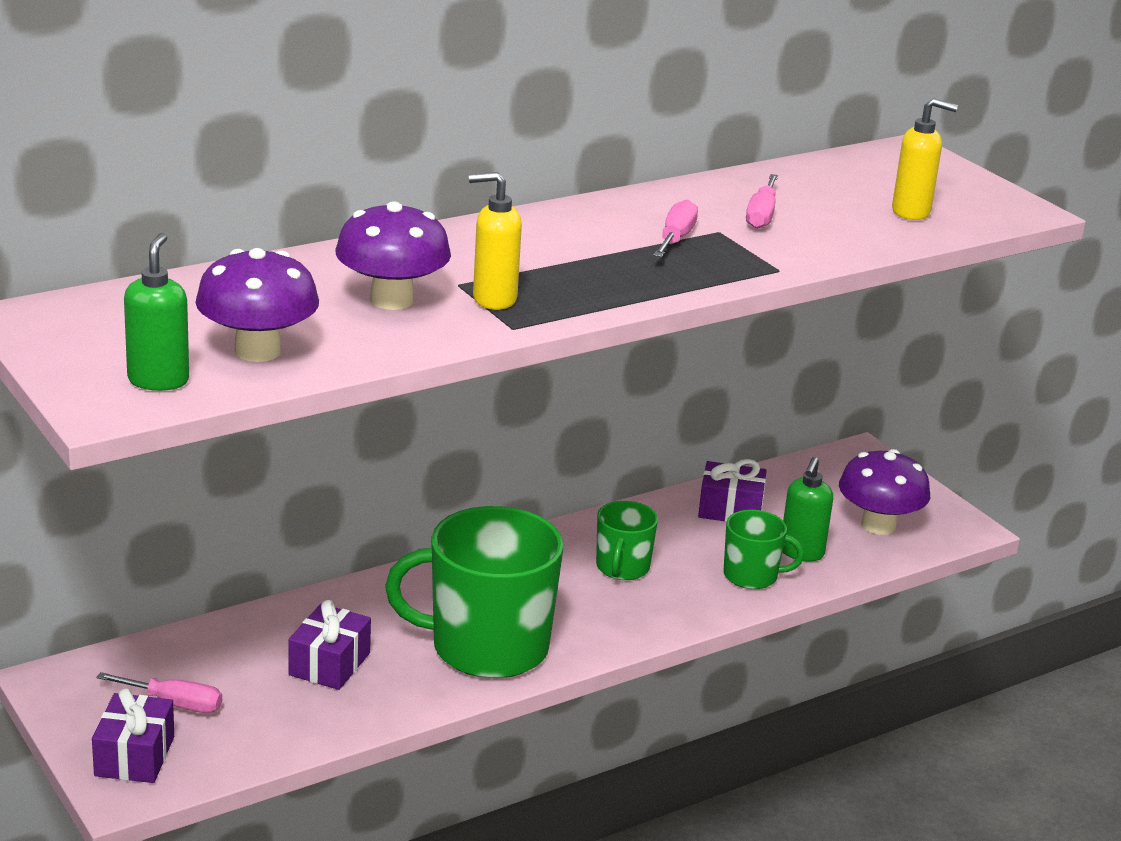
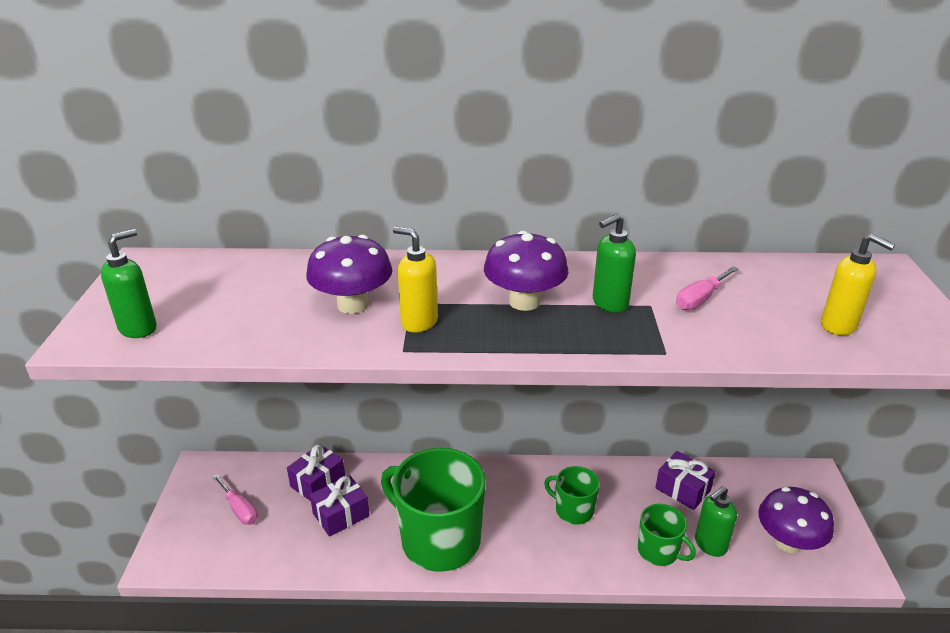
camera: 35 degrees right, 5 degrees up
purple gift [92,689,174,783] -> purple gift moved to [287,444,345,501]
purple mushroom [195,248,319,362] -> purple mushroom moved to [484,231,568,311]
green mug [596,501,658,580] -> green mug turned 75 degrees clockwise [544,466,600,524]
pink screwdriver [653,199,698,257] -> green soap dispenser [593,214,636,313]

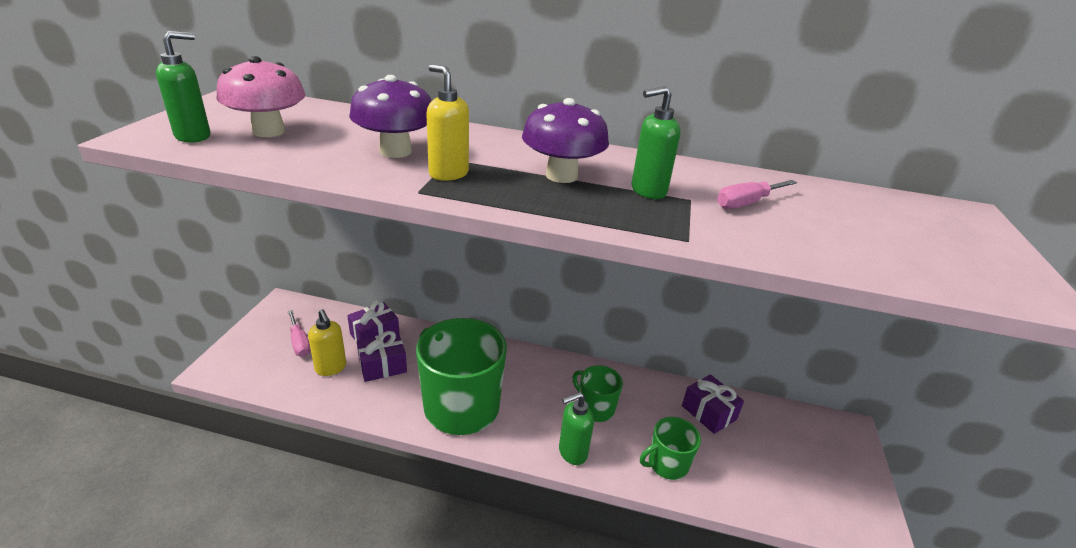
camera: 10 degrees right, 0 degrees up
green mug [638,504,696,566] -> green mug turned 105 degrees clockwise [640,417,701,480]
green soap dispenser [695,486,737,557] -> green soap dispenser moved to [559,392,594,465]
purple mushroom [758,487,834,553] -> none
yellow soap dispenser [821,234,896,335] -> yellow soap dispenser moved to [308,309,346,376]
none -> pink mushroom [217,56,306,137]

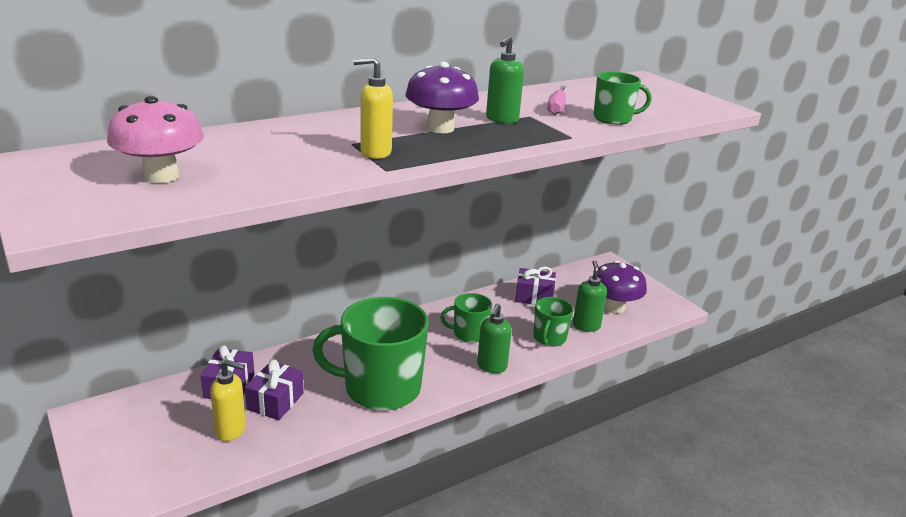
camera: 45 degrees left, 5 degrees down
green soap dispenser [156,31,210,143] -> green soap dispenser moved to [573,260,607,332]
pink screwdriver [288,310,311,357] -> none
purple mushroom [349,75,432,158] -> purple mushroom moved to [597,261,647,313]
none -> green mug [593,71,652,125]

